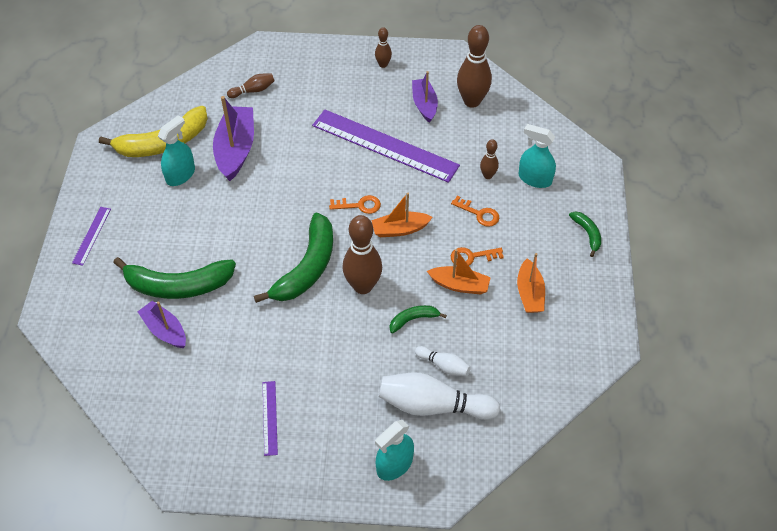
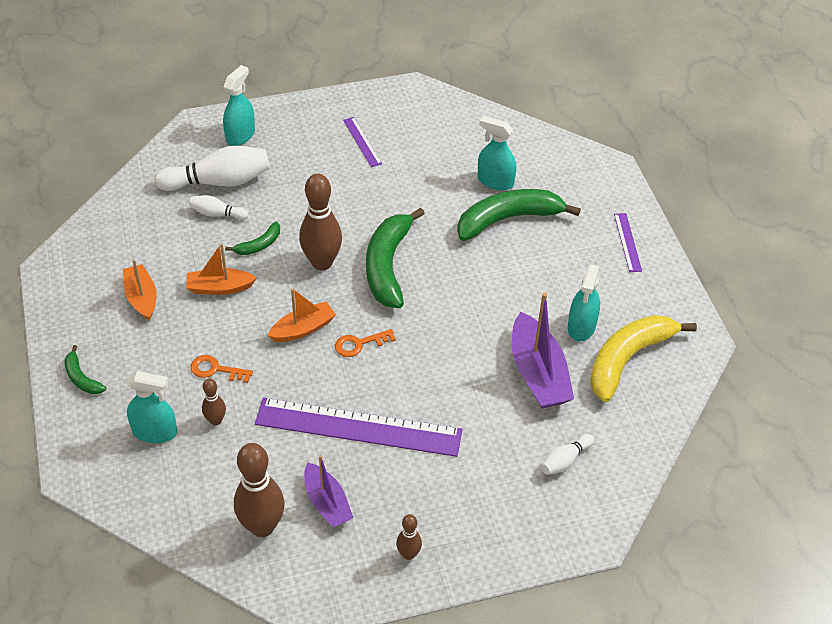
camera: 160 degrees right, 5 degrees down
purple boat [137,301,186,348] -> turquoise spray bottle [478,116,516,191]
brown bowling pin [227,73,274,98] -> white bowling pin [541,434,594,475]
orange key [451,247,504,266] -> none

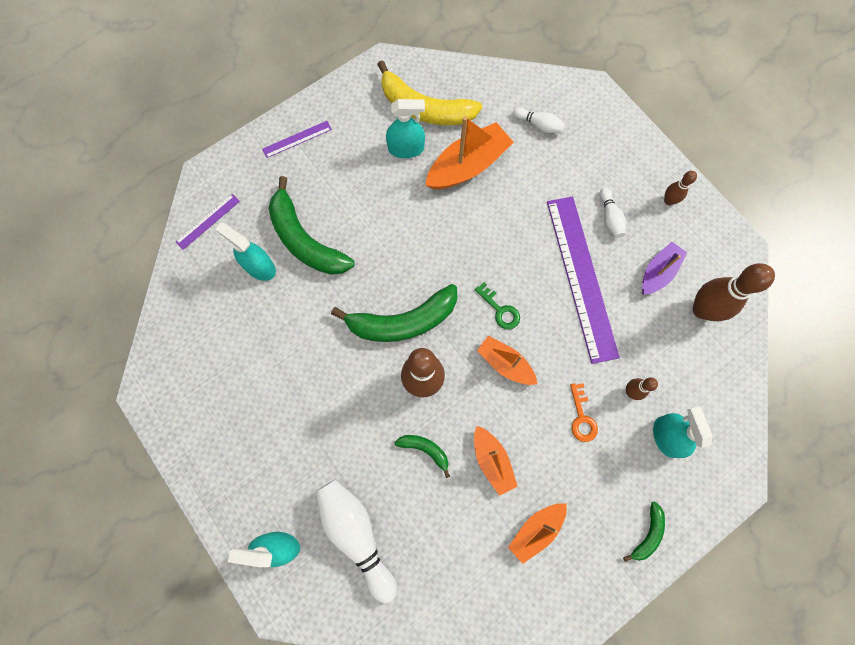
camera: 110 degrees left, 25 degrees up
white bowling pin [189,195,248,220] -> white bowling pin moved to [600,187,626,238]
orange key [335,329,396,357] -> green key [475,282,520,329]
purple ruler [343,117,382,167] -> purple ruler moved to [176,194,240,250]
turquoise spray bottle [478,116,516,191] -> turquoise spray bottle turned 120 degrees clockwise [215,222,276,281]
purple boat [512,292,574,408] -> orange boat [425,116,514,189]

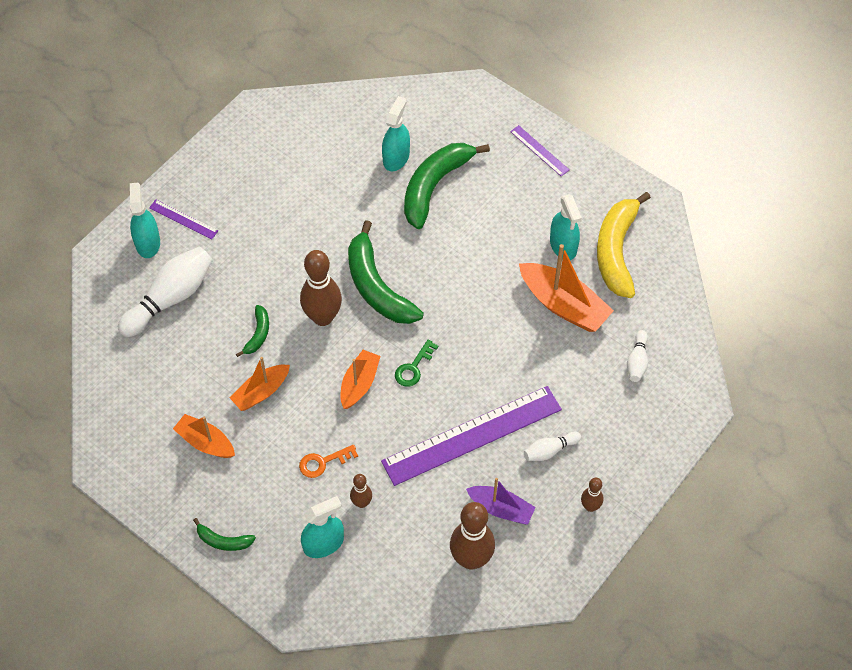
camera: 75 degrees right, 15 degrees down
purple ruler [176,194,240,250] -> purple ruler moved to [149,200,218,240]

